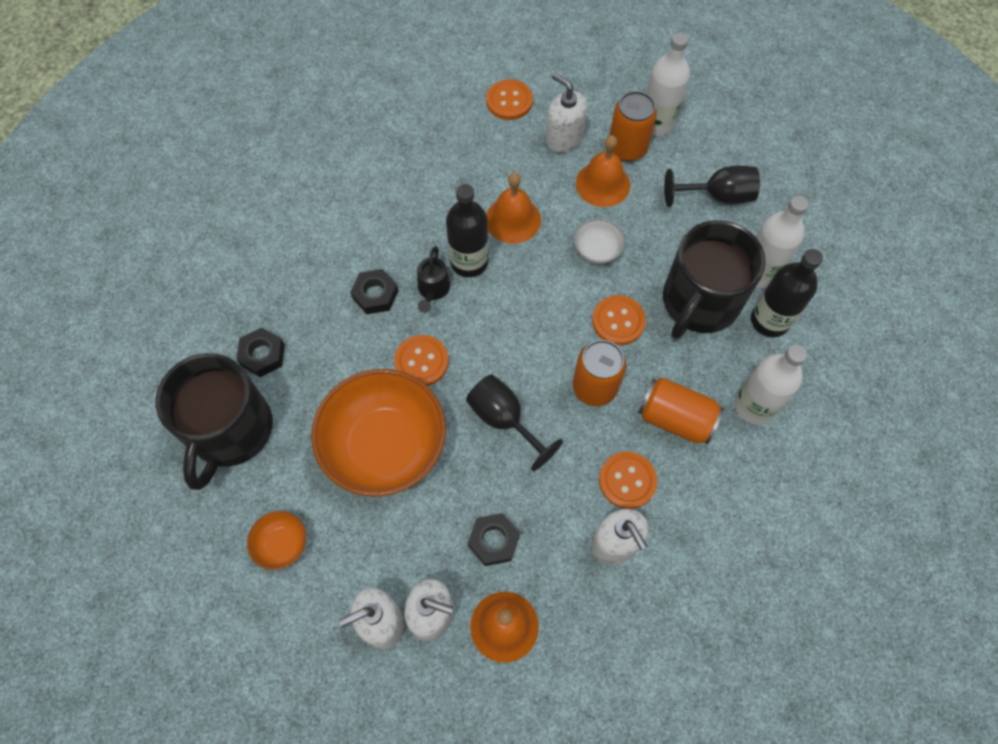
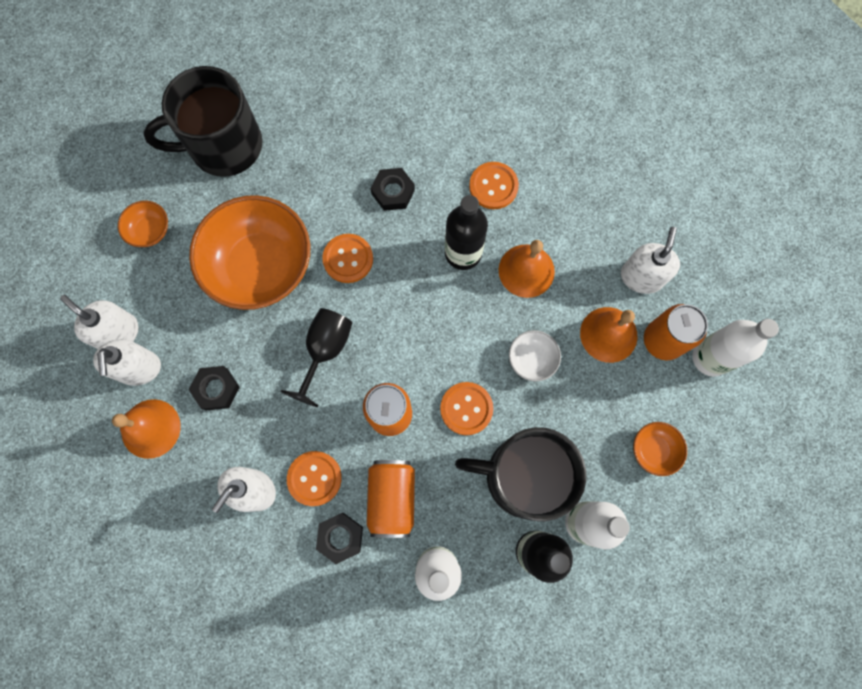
camera: 65 degrees right, 10 degrees up
black nut [237,328,285,377] -> black nut moved to [316,513,363,564]
black watering can [417,246,450,313] -> none
orange button [486,79,533,120] -> orange button moved to [469,162,519,209]
black goblet [664,166,760,207] -> orange bowl [633,422,687,476]

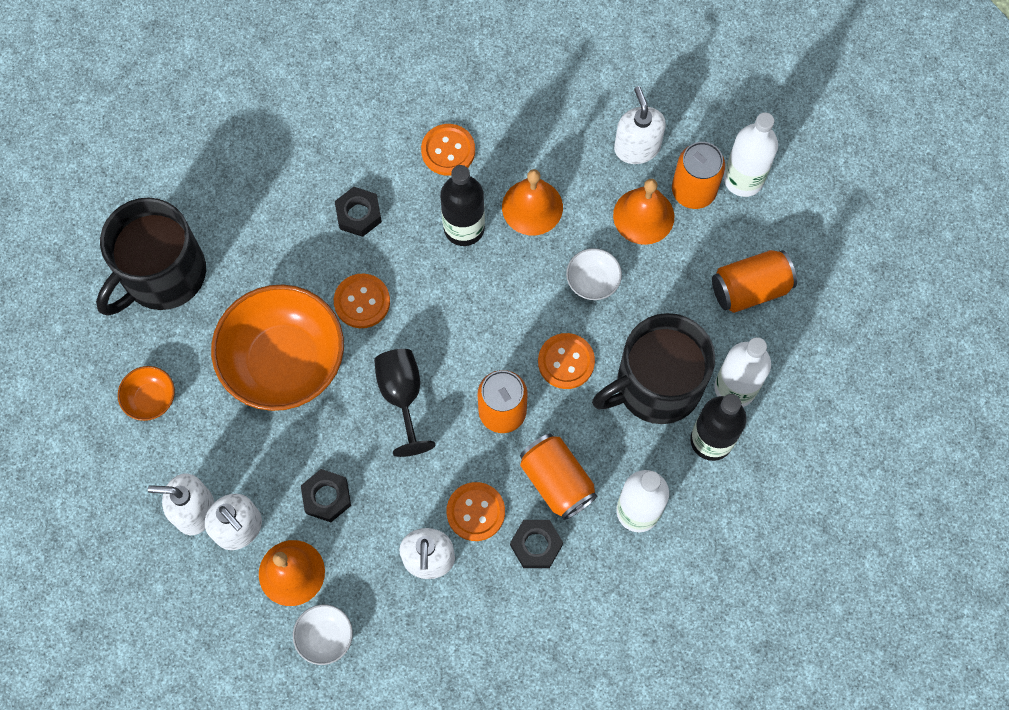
camera: 35 degrees left, 5 degrees down
orange bowl [633,422,687,476] -> orange can [712,250,797,313]
none -> white bowl [293,604,353,665]

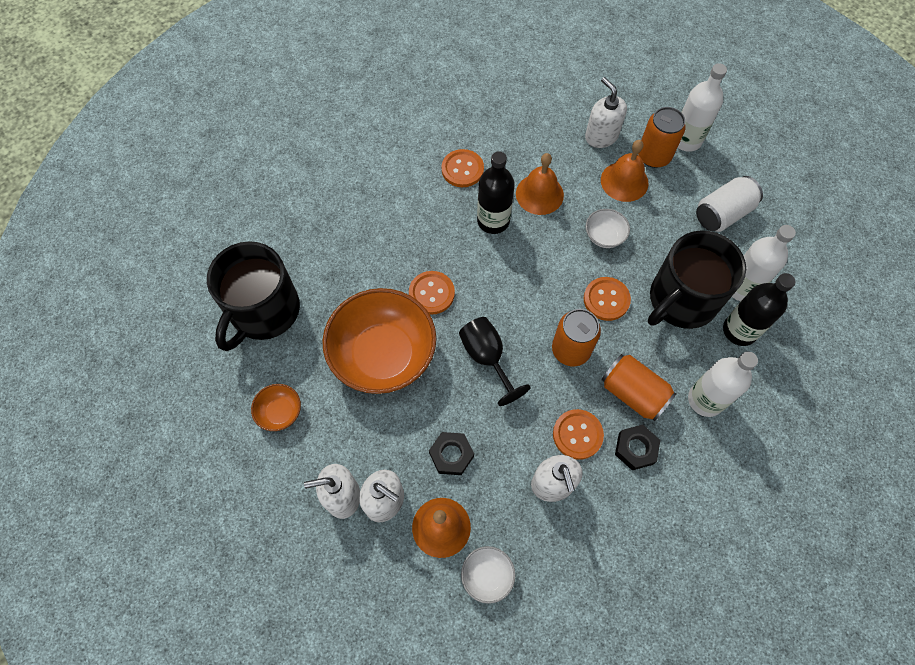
camera: 15 degrees left, 5 degrees down
black nut [335,187,382,237] -> none
orange can [712,250,797,313] -> white can [696,176,763,232]

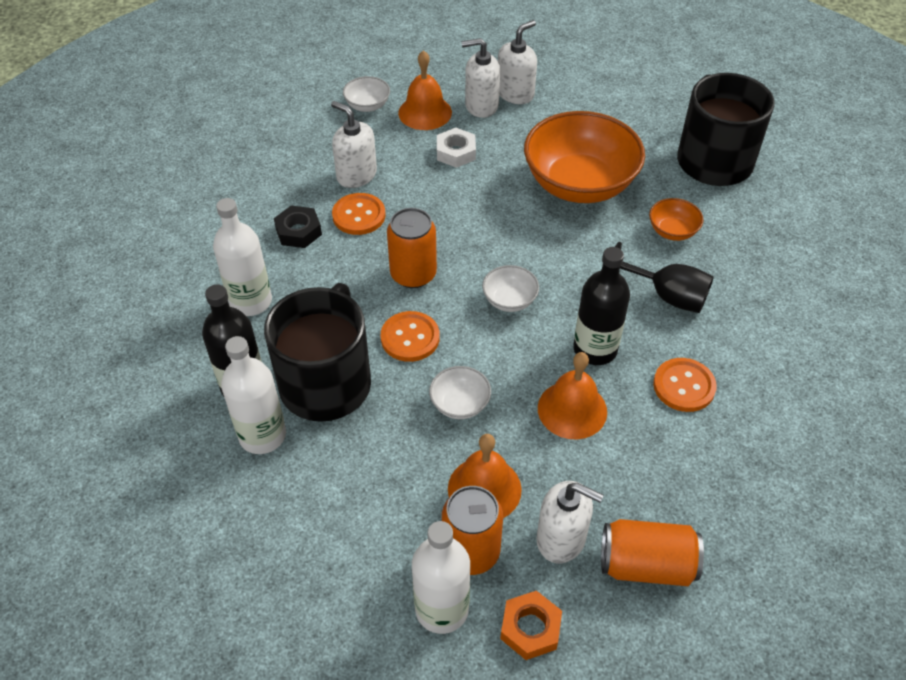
camera: 145 degrees right, 15 degrees down
orange bowl [251,384,301,431] -> orange bowl moved to [649,198,704,241]
orange button [409,271,455,315] -> none
black nut [429,432,474,475] -> white nut [437,128,476,168]
black goblet [459,317,531,406] -> black goblet moved to [615,242,714,313]
orange can [602,354,677,421] -> orange can moved to [601,519,704,586]
white can [696,176,763,232] -> none
none -> white bowl [482,265,539,312]
none -> orange nut [500,591,562,660]

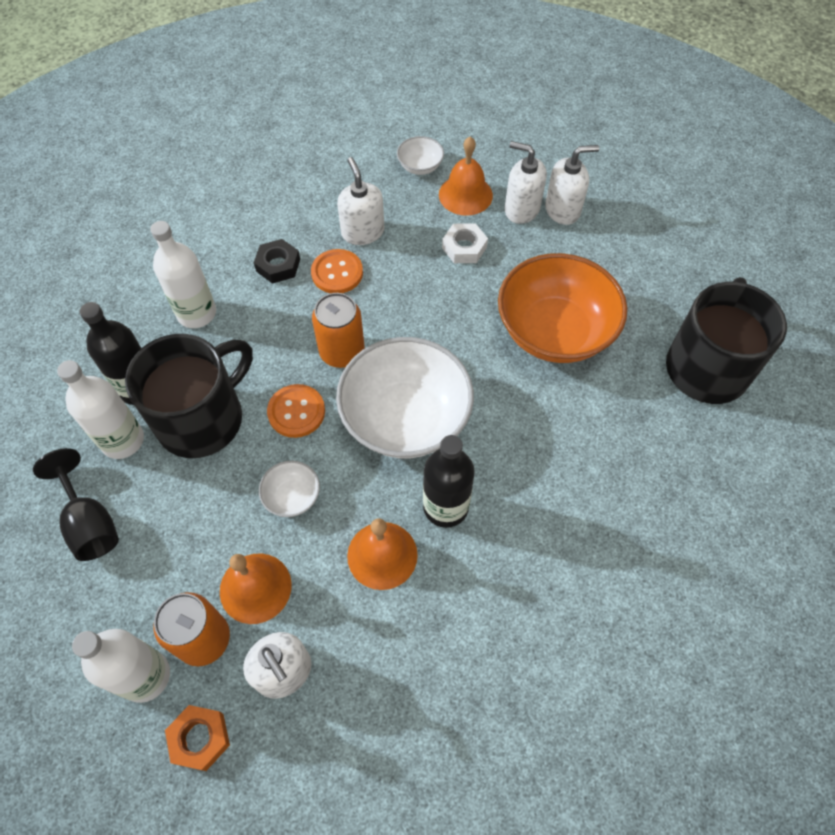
camera: 30 degrees right, 10 degrees up
white bowl [482,265,539,312] -> white bowl [336,337,474,458], size x2.30
orange can [601,519,704,586] -> none
black goblet [615,242,714,313] -> black goblet moved to [33,448,119,561]
orange bowl [649,198,704,241] -> none
orange button [653,358,717,412] -> none

